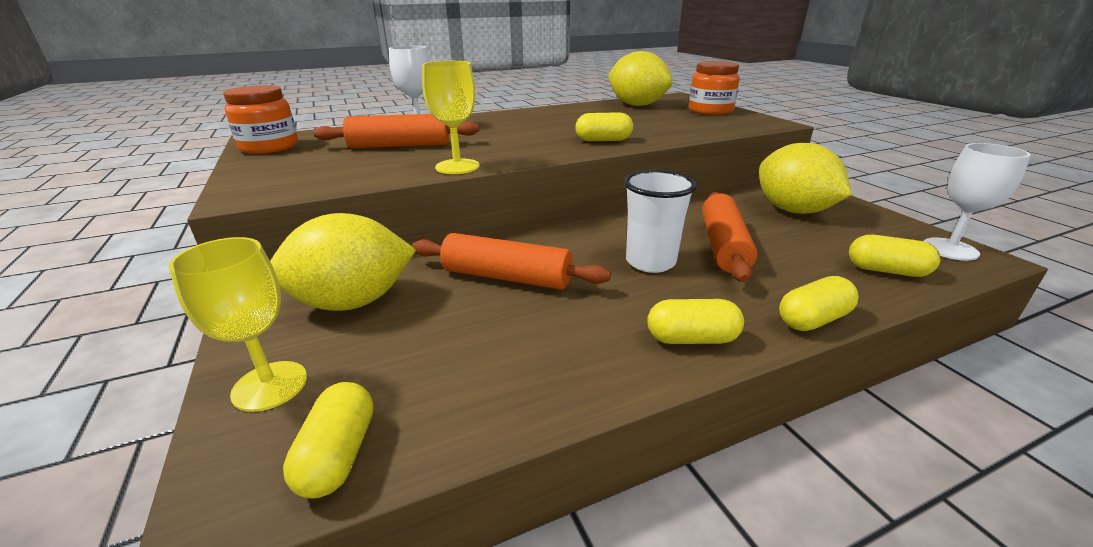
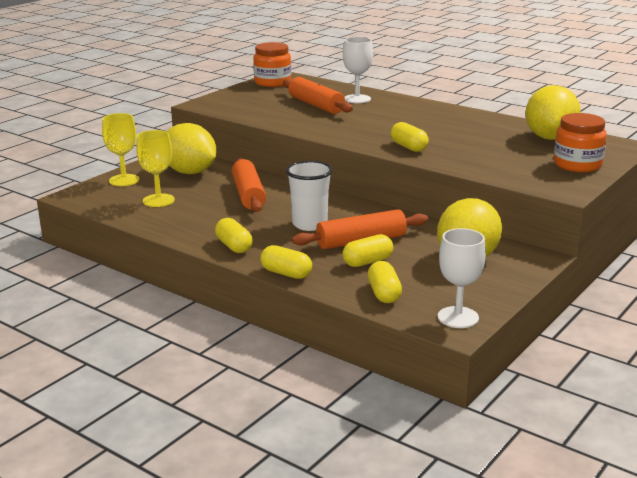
camera: 60 degrees right, 5 degrees down
yellow capsule [283,382,374,499] -> yellow capsule moved to [342,234,393,267]
yellow goblet [422,61,480,174] -> yellow goblet moved to [136,130,175,207]

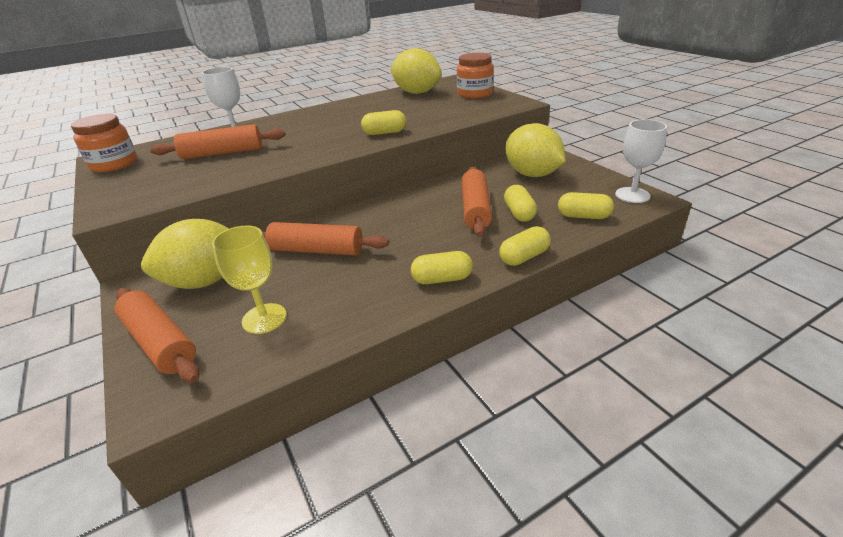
camera: 65 degrees left, 10 degrees up
yellow goblet [102,113,139,186] -> orange rolling pin [115,288,200,383]
white cup [286,161,333,231] -> none

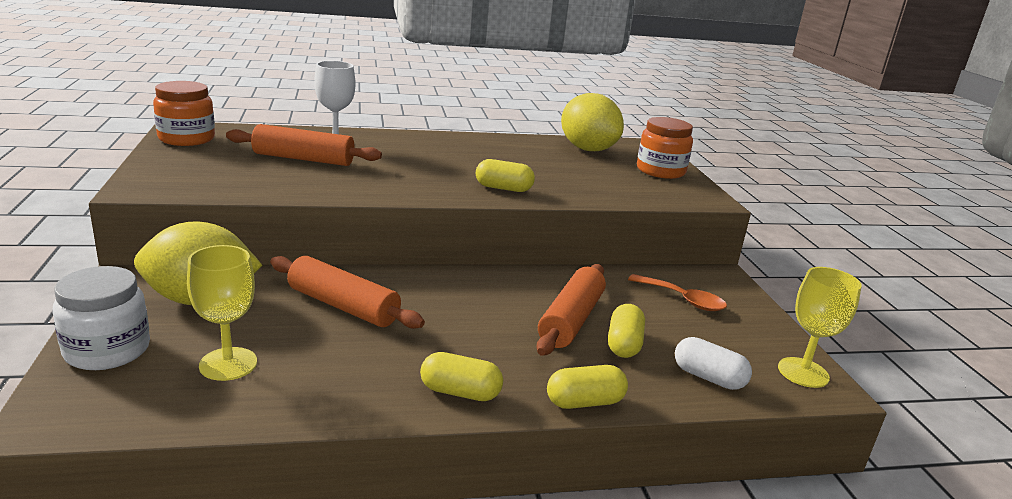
camera: 15 degrees right, 10 degrees down
orange rolling pin [115,288,200,383] -> white jar [53,266,150,370]
yellow lemon [506,123,565,177] -> orange spoon [628,274,727,311]
yellow capsule [558,192,614,219] -> white capsule [675,337,752,390]
white goblet [615,119,667,203] -> yellow goblet [778,267,862,388]

